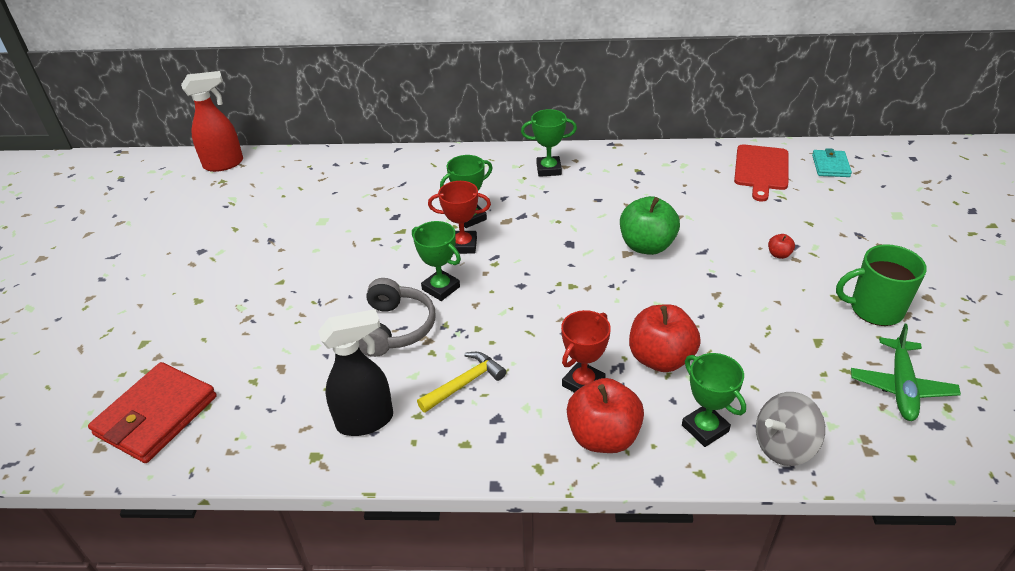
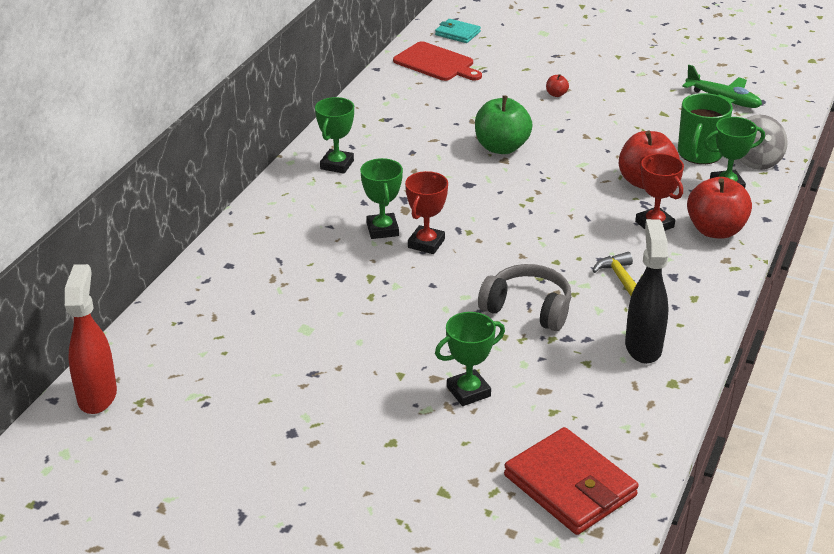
camera: 70 degrees left, 5 degrees down
green trophy [412,221,461,301] -> green trophy moved to [435,312,505,406]
green mug [836,244,927,326] -> green mug moved to [678,93,733,164]

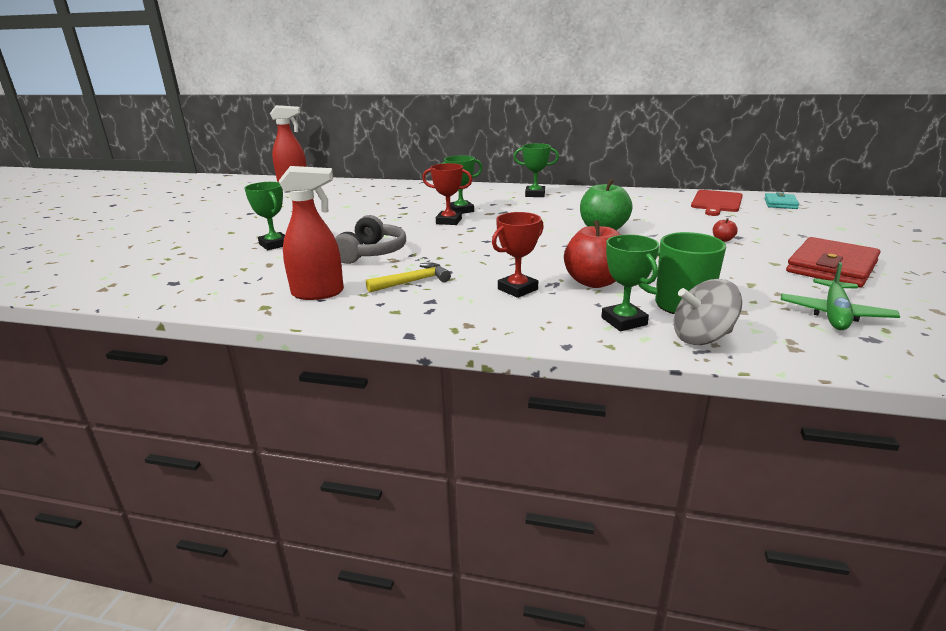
camera: 80 degrees right, 10 degrees down
red wallet [504,427,639,535] -> red wallet moved to [786,237,881,287]
black spray bottle [625,219,669,364] -> red spray bottle [279,166,344,300]
red apple [687,177,752,239] -> none

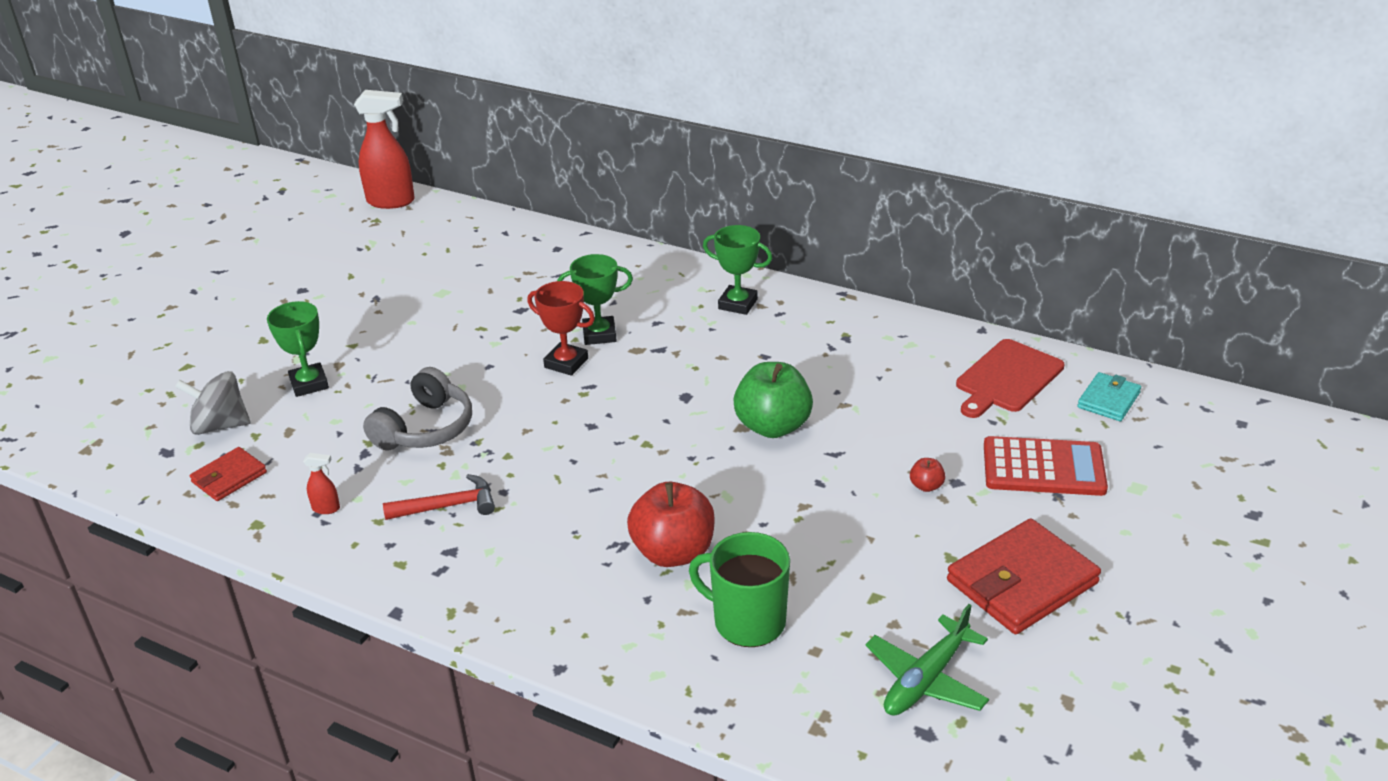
camera: 15 degrees right, 10 degrees up
red spray bottle [279,166,344,300] -> red spray bottle [303,453,340,514], size x0.43
yellow hammer [366,263,451,293] -> red hammer [383,474,495,520]
red trophy [492,212,544,298] -> none
green trophy [601,234,659,331] -> none
grey spinning top [673,279,742,345] -> grey spinning top moved to [175,371,251,435]
none -> red wallet [190,447,267,501]
none -> red calculator [984,436,1108,496]

